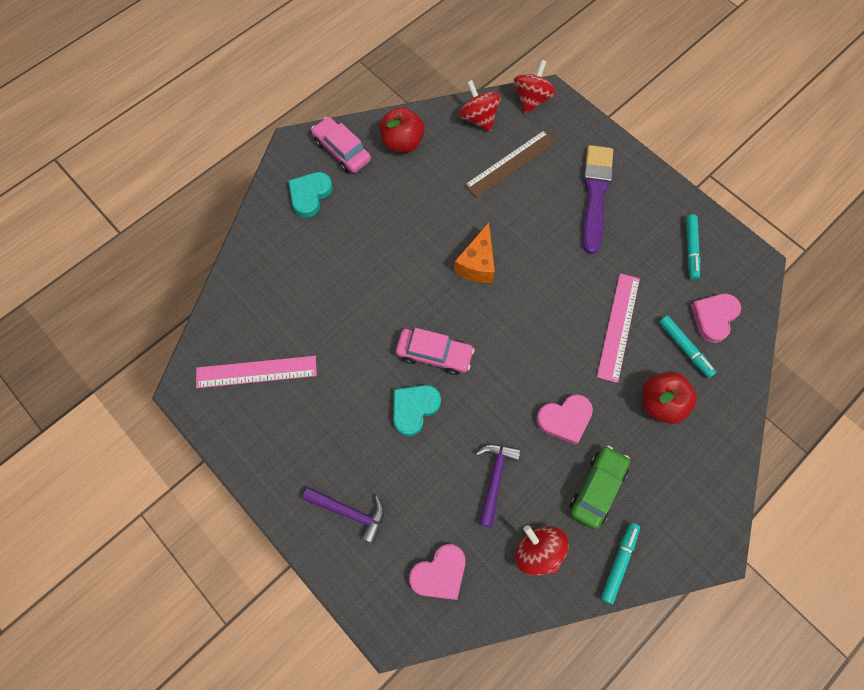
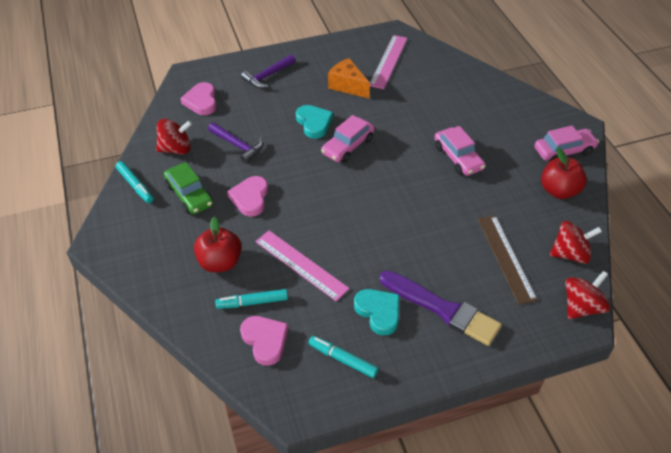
camera: 115 degrees right, 20 degrees down
turquoise heart [288,172,333,217] -> turquoise heart moved to [354,289,399,335]
orange cheese [454,223,495,283] -> orange cheese moved to [328,58,370,98]
red spinning top [514,60,556,114] -> red spinning top turned 90 degrees counterclockwise [565,271,610,319]
none -> pink car [435,126,485,176]

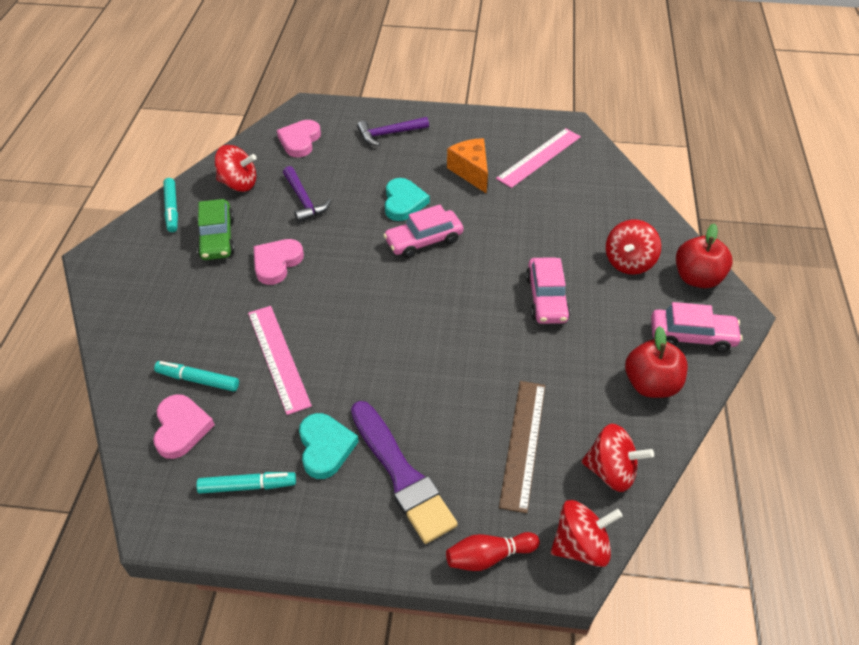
camera: 25 degrees right, 0 degrees up
red apple [194,217,242,272] -> red apple moved to [676,224,733,288]
turquoise marker [309,336,379,378] -> turquoise marker turned 120 degrees clockwise [196,472,296,494]
none -> red bowling pin [446,532,540,571]
none -> red spinning top [606,220,661,275]

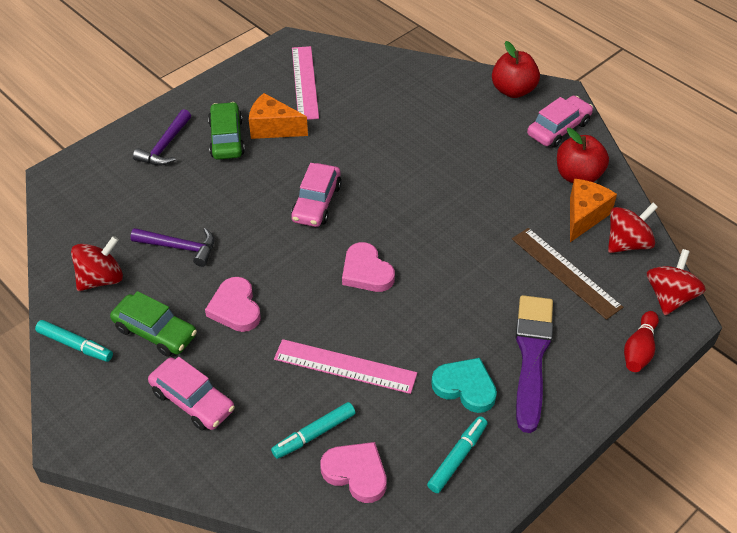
camera: 50 degrees left, 0 degrees up
pink heart [277,120,321,157] -> pink heart moved to [342,242,395,292]
purple brush [351,401,458,544] -> purple brush turned 90 degrees counterclockwise [515,295,553,433]
turquoise heart [385,178,430,221] -> none
pink car [526,257,571,324] -> pink car moved to [148,357,235,431]
red spinning top [606,220,661,275] -> none
none -> green car [208,102,245,160]
none -> orange cheese [570,179,617,242]

